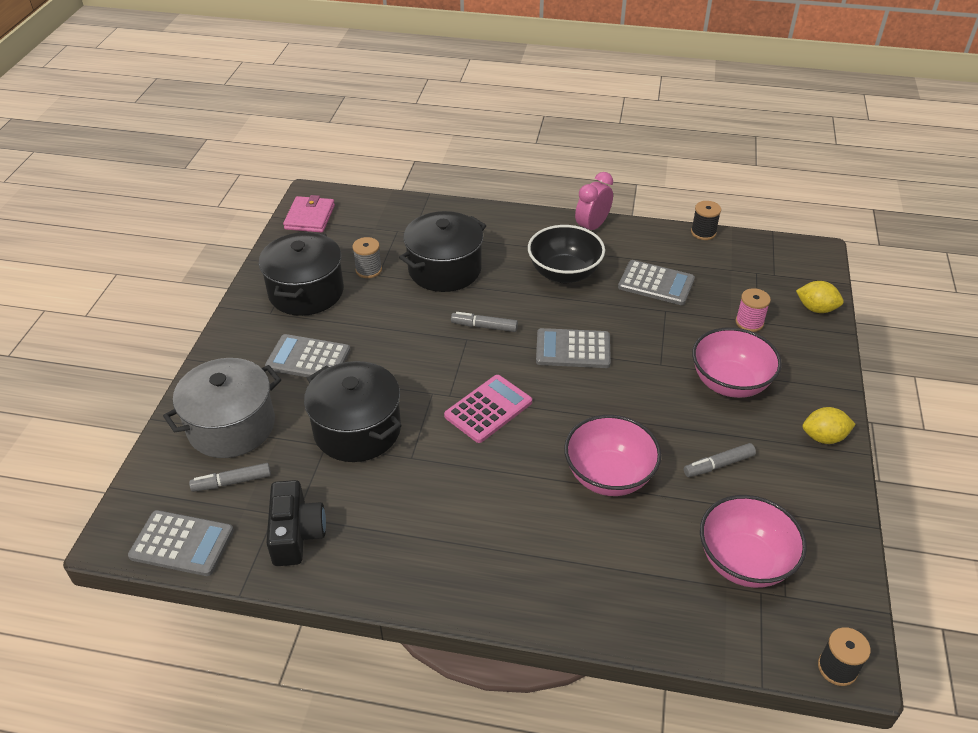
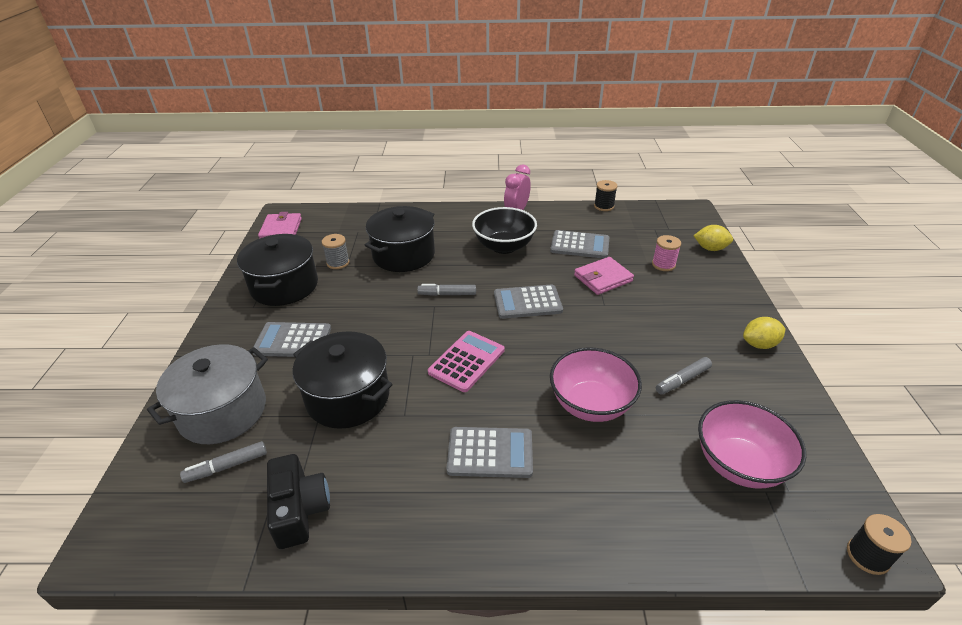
camera: 10 degrees left, 5 degrees down
grey calculator [128,510,234,576] -> grey calculator moved to [446,427,533,478]
pink bowl [692,327,782,398] -> none
none -> pink wallet [574,257,634,295]

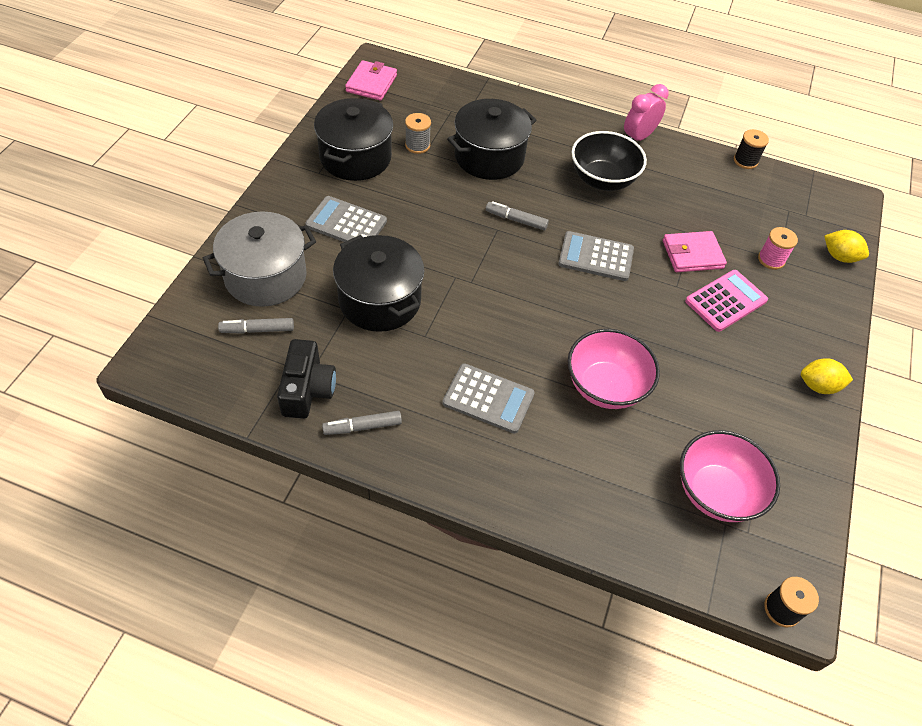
camera: 15 degrees right, 15 degrees up
pink calculator [428,331,504,392] -> pink calculator moved to [685,270,768,332]
grey calculator [550,230,609,259] -> none
grey marker [656,357,712,395] -> grey marker moved to [322,411,402,435]

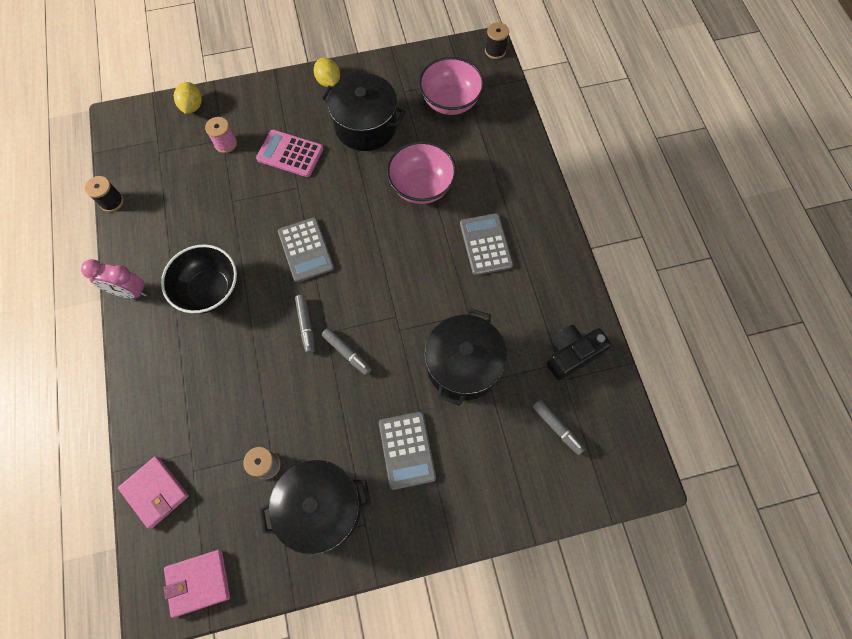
camera: 120 degrees left, 15 degrees up
grey pot [203,211,316,307] -> none
grey marker [322,411,402,435] -> grey marker moved to [322,328,372,375]
black pot [447,99,536,180] -> black pot moved to [321,73,406,151]
pink wallet [663,231,727,272] -> pink wallet moved to [118,456,189,529]

